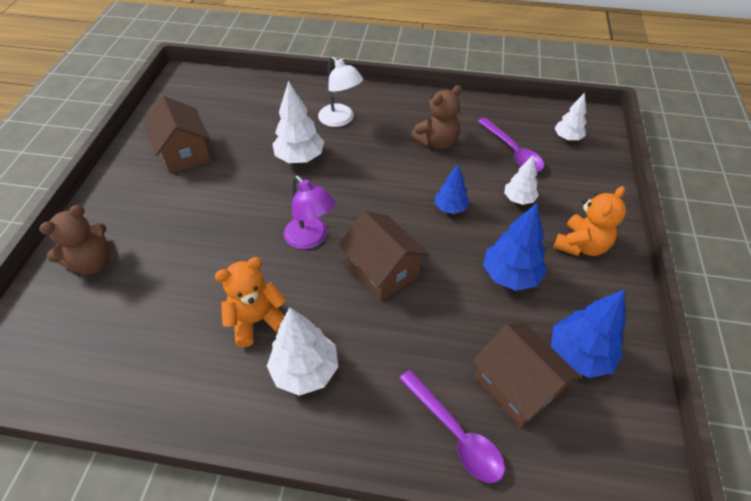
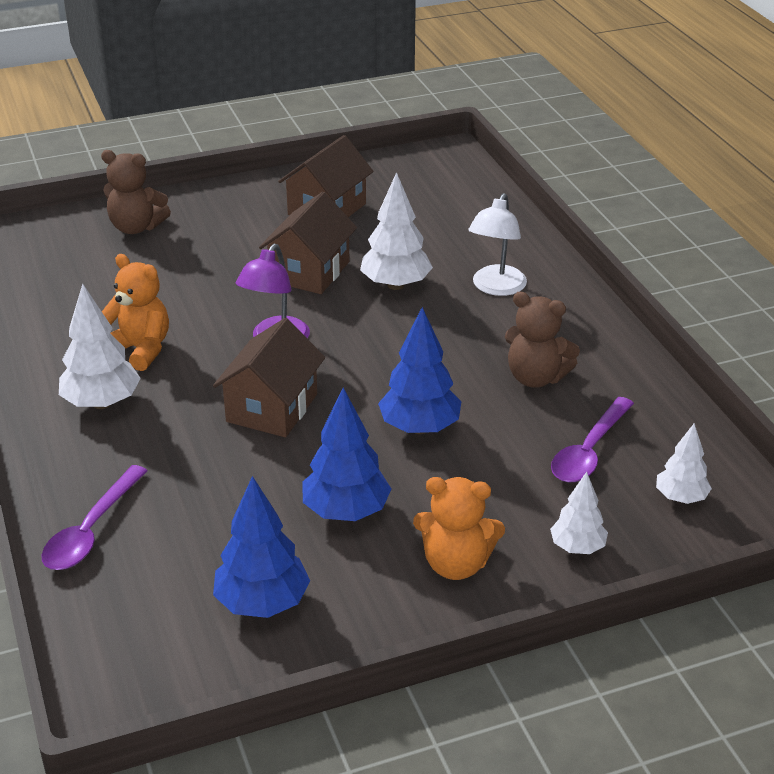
camera: 60 degrees right, 15 degrees down
blue tree [435,164,470,214] -> blue tree [378,307,462,434], size x1.61
brown house [472,322,581,428] -> brown house moved to [259,192,357,294]
white tree [504,155,539,205] -> white tree moved to [550,472,608,554]

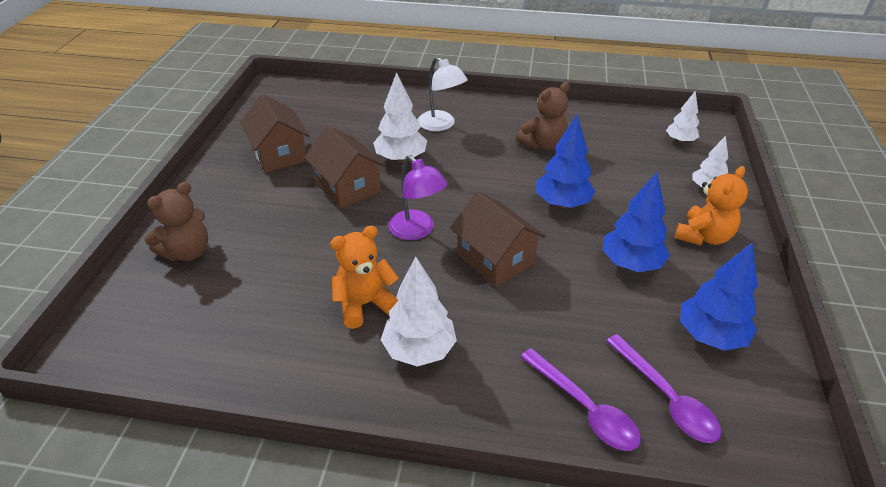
camera: 60 degrees left, 5 degrees up
purple spoon [551,397,634,482] -> purple spoon moved to [606,334,721,443]

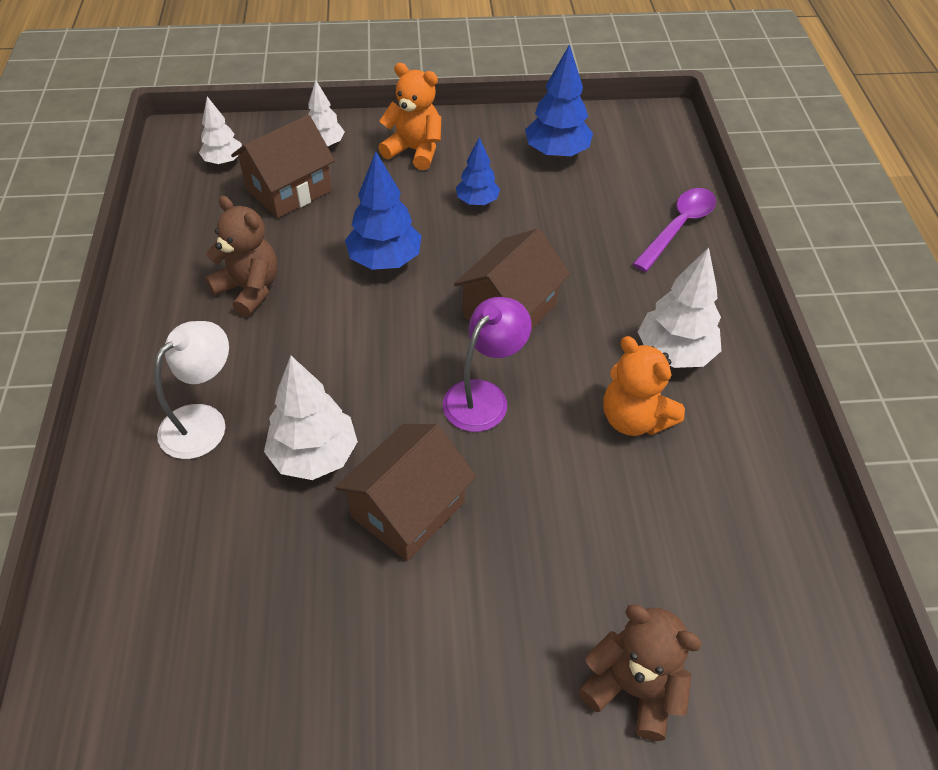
camera: 105 degrees left, 10 degrees up
brown house [240,94,310,173] -> brown house moved to [231,115,335,218]
blue tree [602,172,670,272] -> blue tree [456,137,500,205], size x0.62
purple spoon [606,334,721,443] -> none

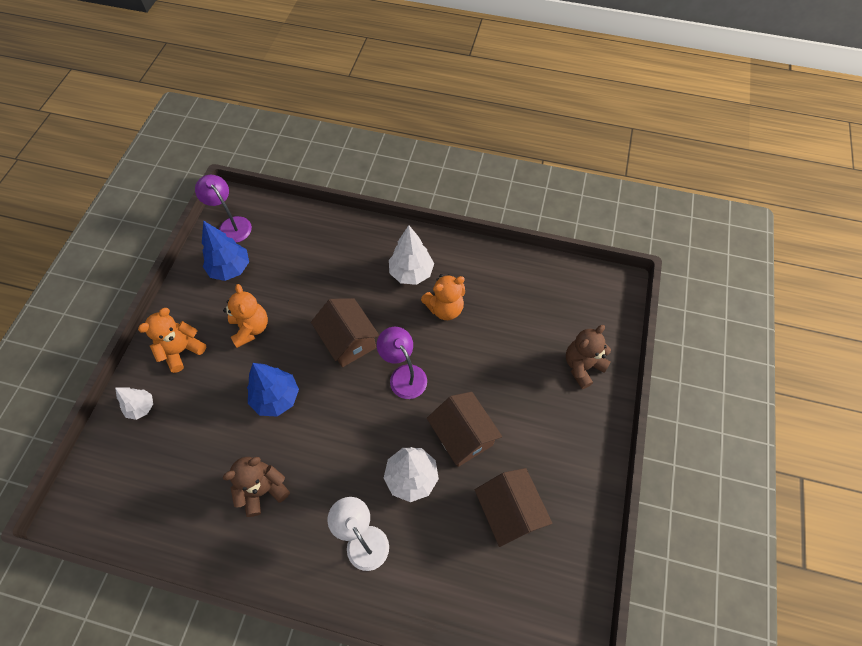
camera: 70 degrees left, 10 degrees up
white tree [199,97,242,165] -> none
brown house [231,115,335,218] -> brown house moved to [475,468,552,547]
blue tree [456,137,500,205] -> orange teddy bear [223,284,268,348]
purple spoon [633,188,716,272] -> none
none -> purple lamp [195,175,252,243]

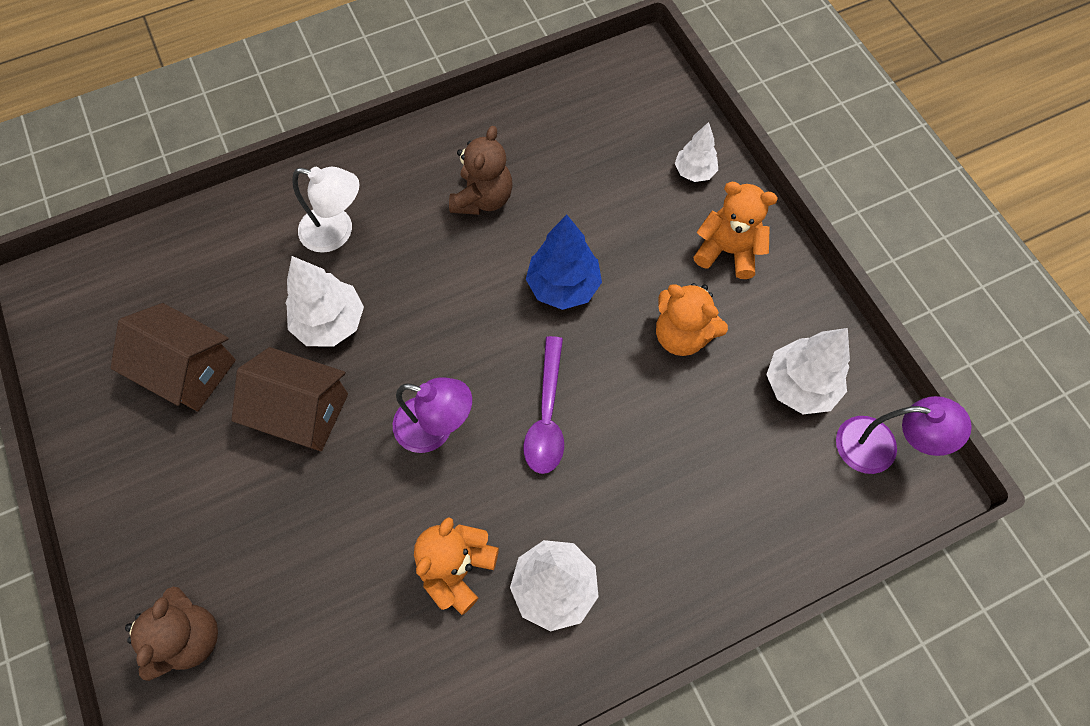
camera: 140 degrees right, 5 degrees up
orange teddy bear [138,308,206,373] -> orange teddy bear turned 75 degrees counterclockwise [694,182,778,279]
blue tree [202,220,249,281] -> white tree [766,328,850,414]
brown house [311,298,379,367] -> purple spoon [524,336,564,474]

